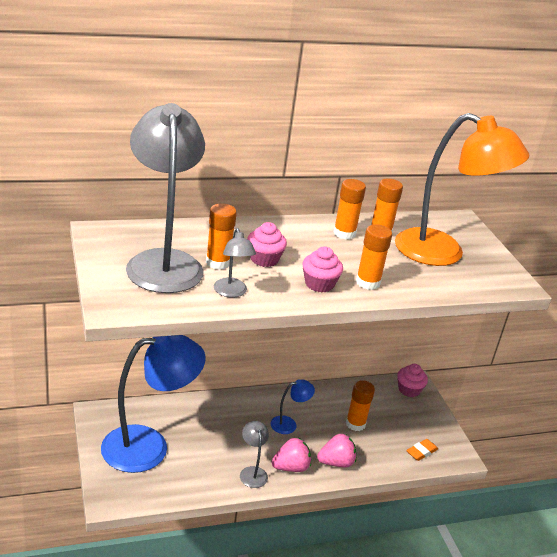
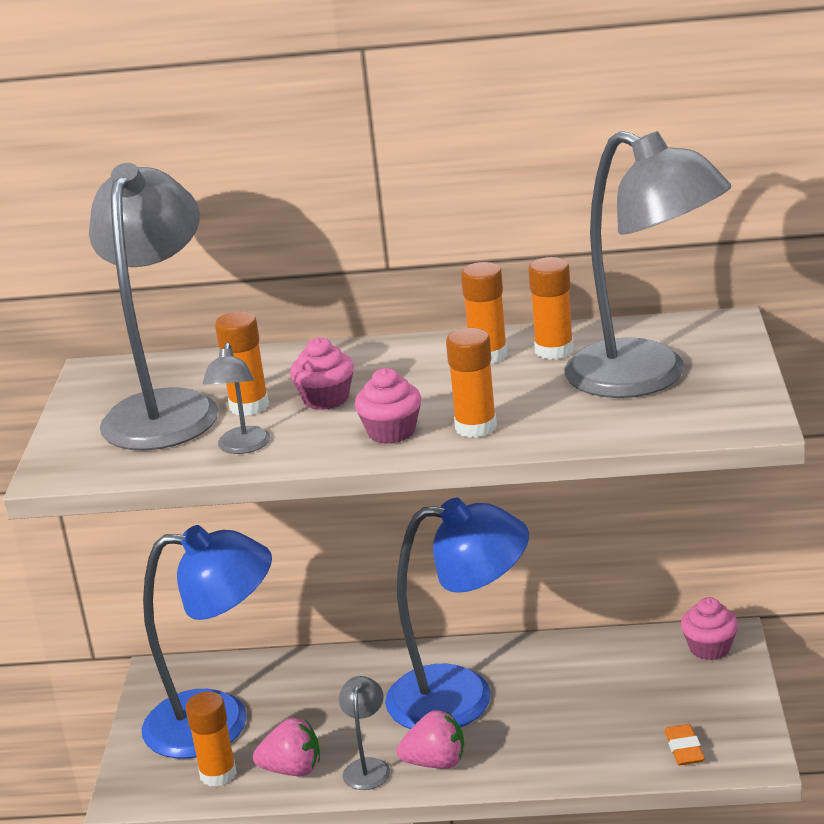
camera: 25 degrees right, 5 degrees down
blue lamp [271,380,315,434] -> blue lamp [385,498,529,729], size x2.33
pink strawberry [317,434,356,467] -> pink strawberry moved to [253,718,320,776]
orange glue stick [346,380,375,431] -> orange glue stick moved to [186,692,237,787]
orange lamp [395,113,529,266] -> grey lamp [565,131,731,398]
orange eraser [406,439,438,461] -> orange eraser turned 75 degrees counterclockwise [665,724,705,765]

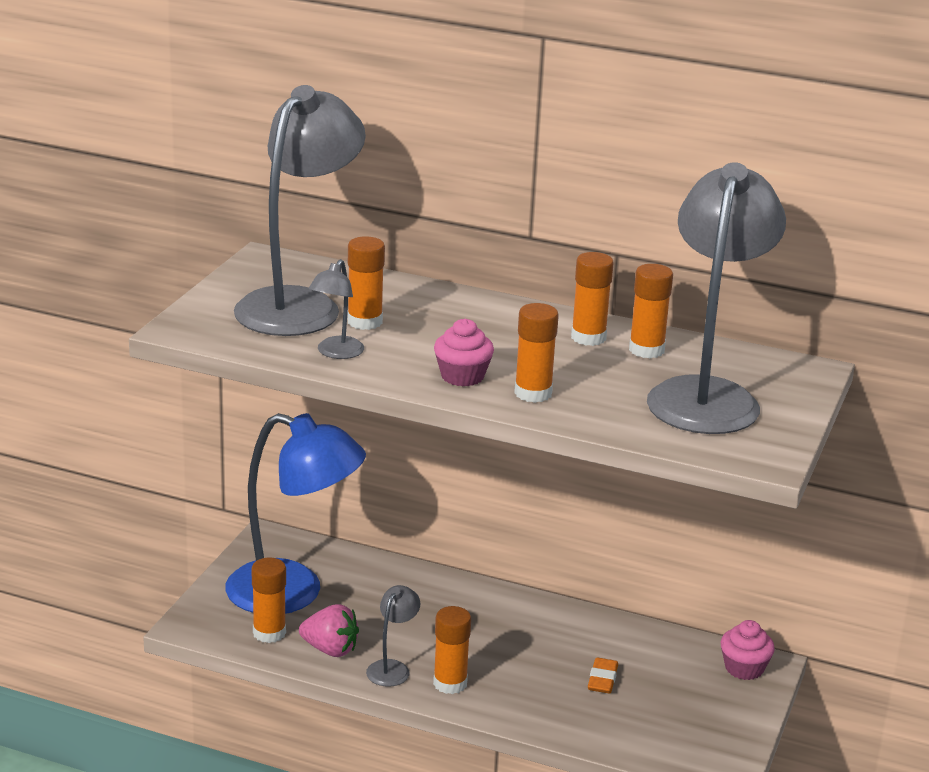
camera: 15 degrees right, 0 degrees up
pink cupcake [290,337,354,410] -> none
blue lamp [385,498,529,729] -> none
pink strawberry [397,710,464,769] -> orange glue stick [433,606,471,694]
grey lamp [565,131,731,398] -> grey lamp turned 135 degrees counterclockwise [647,162,786,434]
orange eraser [665,724,705,765] -> orange eraser moved to [588,658,618,693]

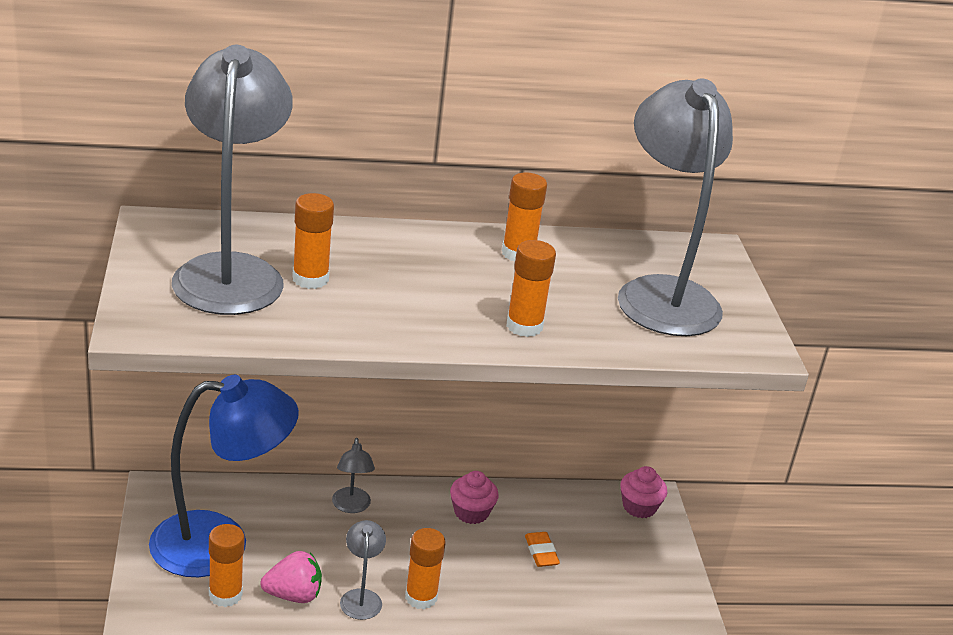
camera: 30 degrees left, 5 degrees up
grey lamp [309,259,364,359] -> grey lamp moved to [332,438,375,513]
pink cupcake [434,319,494,387] -> pink cupcake moved to [450,471,499,524]
orange glue stick [629,264,673,358] -> none

